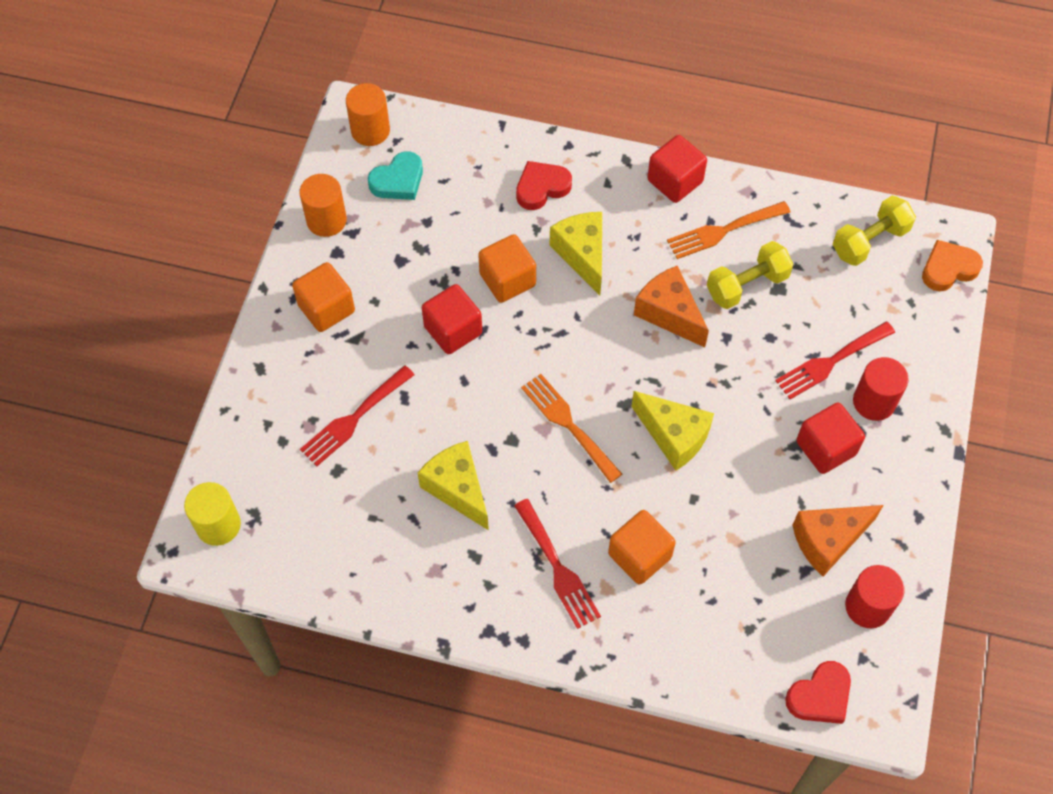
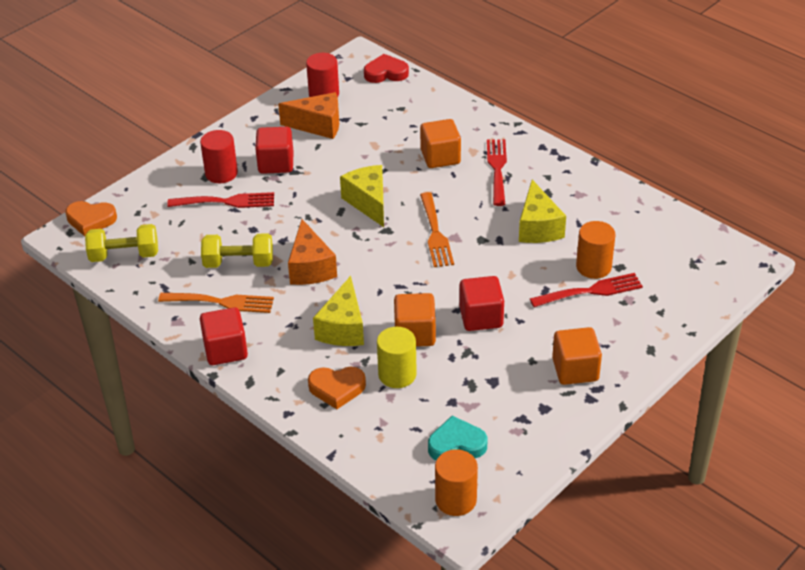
camera: 150 degrees left, 20 degrees down
yellow cylinder [184,482,241,546] -> yellow cylinder moved to [377,327,417,388]
orange cylinder [299,174,347,237] -> orange cylinder moved to [576,221,616,279]
red heart [516,161,572,210] -> orange heart [308,367,366,409]

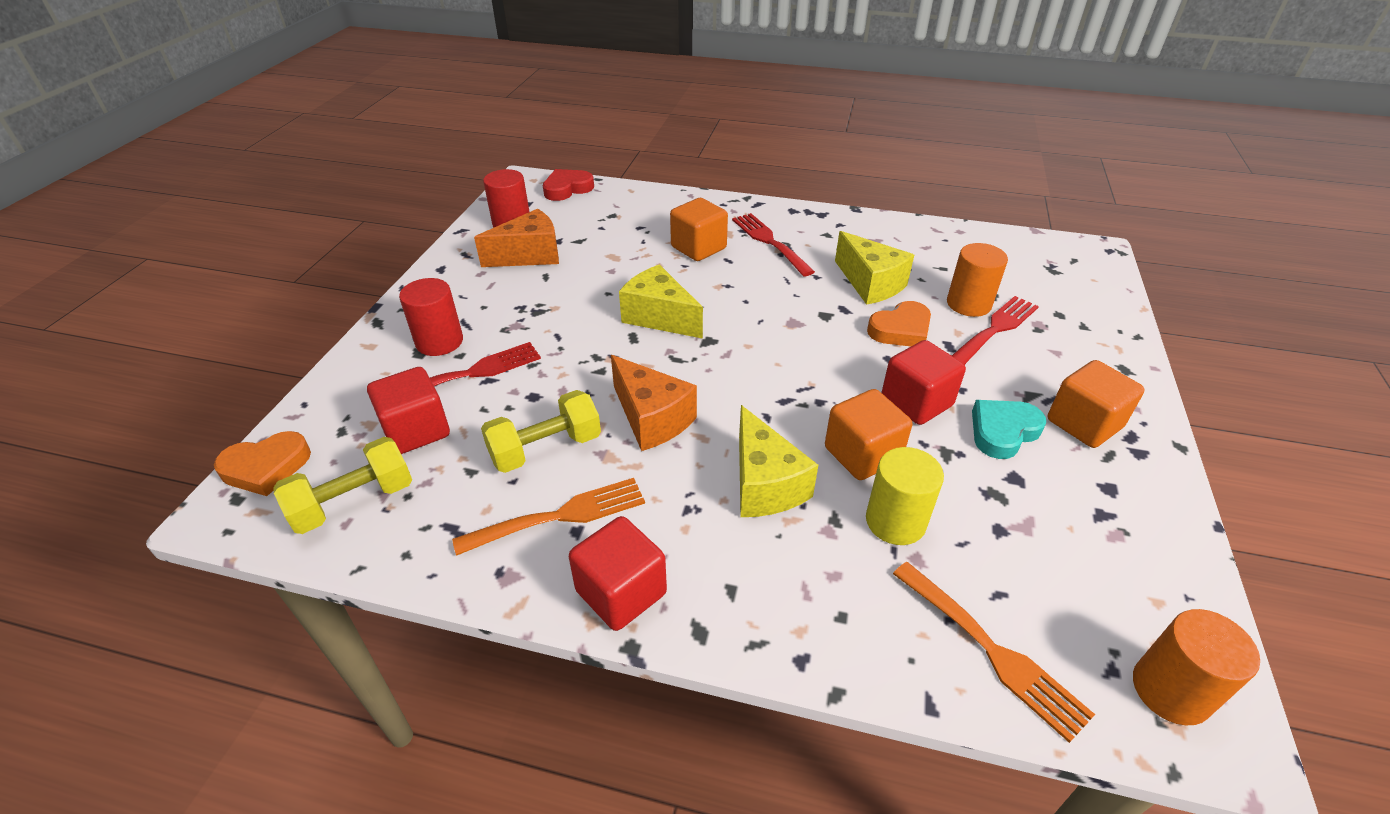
camera: 30 degrees left, 0 degrees up
red cube [255,127,294,174] -> red cube moved to [367,367,450,454]
orange heart [308,367,366,409] -> orange heart moved to [867,301,931,346]
orange fork [420,192,454,267] -> orange fork moved to [893,562,1095,743]
turquoise heart [428,416,487,460] -> turquoise heart moved to [972,400,1046,459]

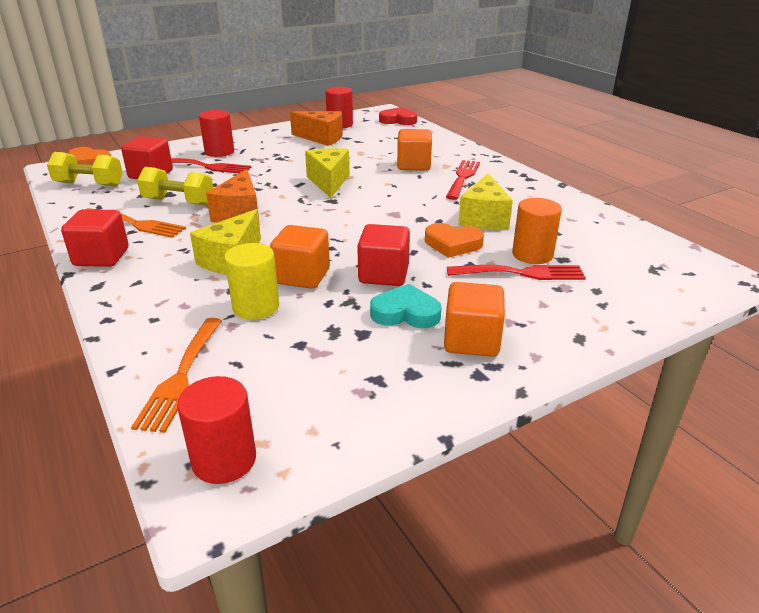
camera: 45 degrees right, 10 degrees down
orange cylinder [1133,609,1260,725] -> red cylinder [177,376,256,484]

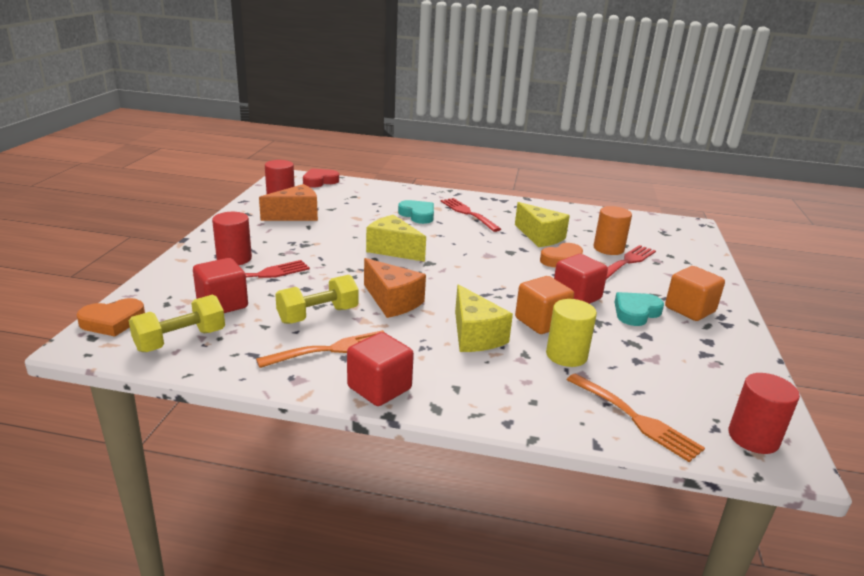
camera: 50 degrees left, 5 degrees down
orange cube [397,129,432,171] -> turquoise heart [398,200,434,224]

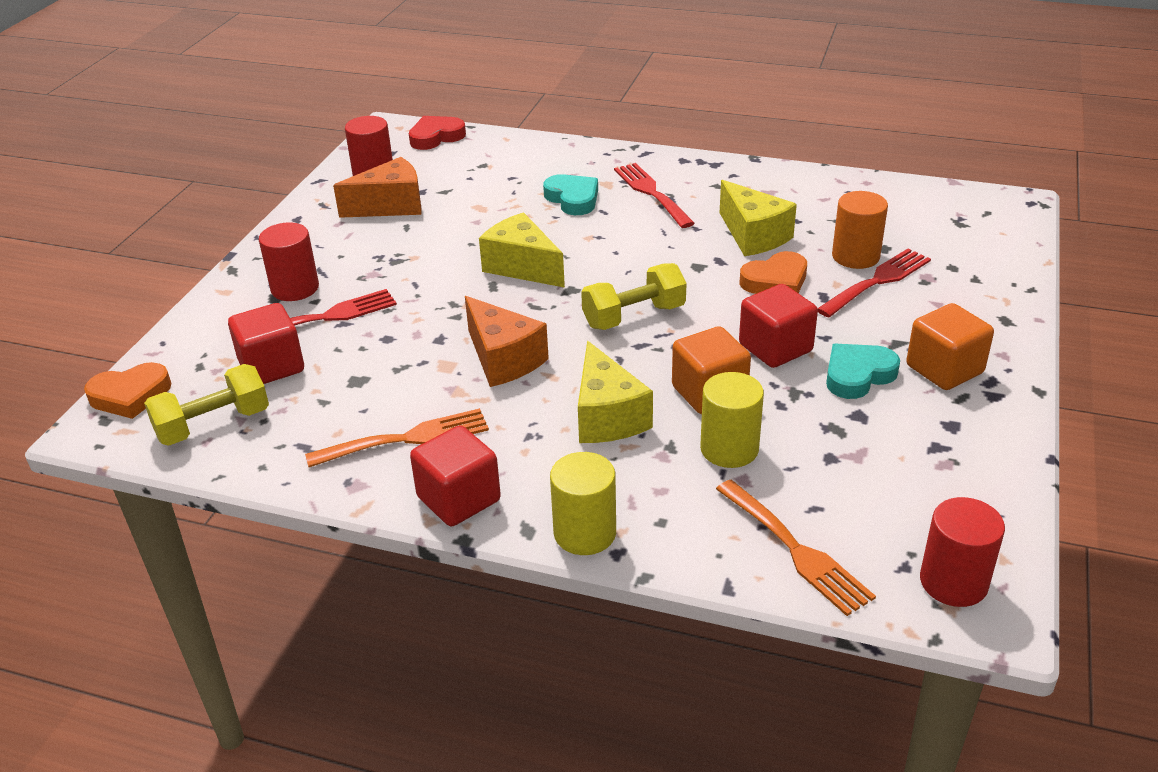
camera: 10 degrees right, 10 degrees up
yellow dumbbell [275,275,359,324] -> yellow dumbbell moved to [581,263,686,330]
none -> yellow cylinder [550,452,616,555]

